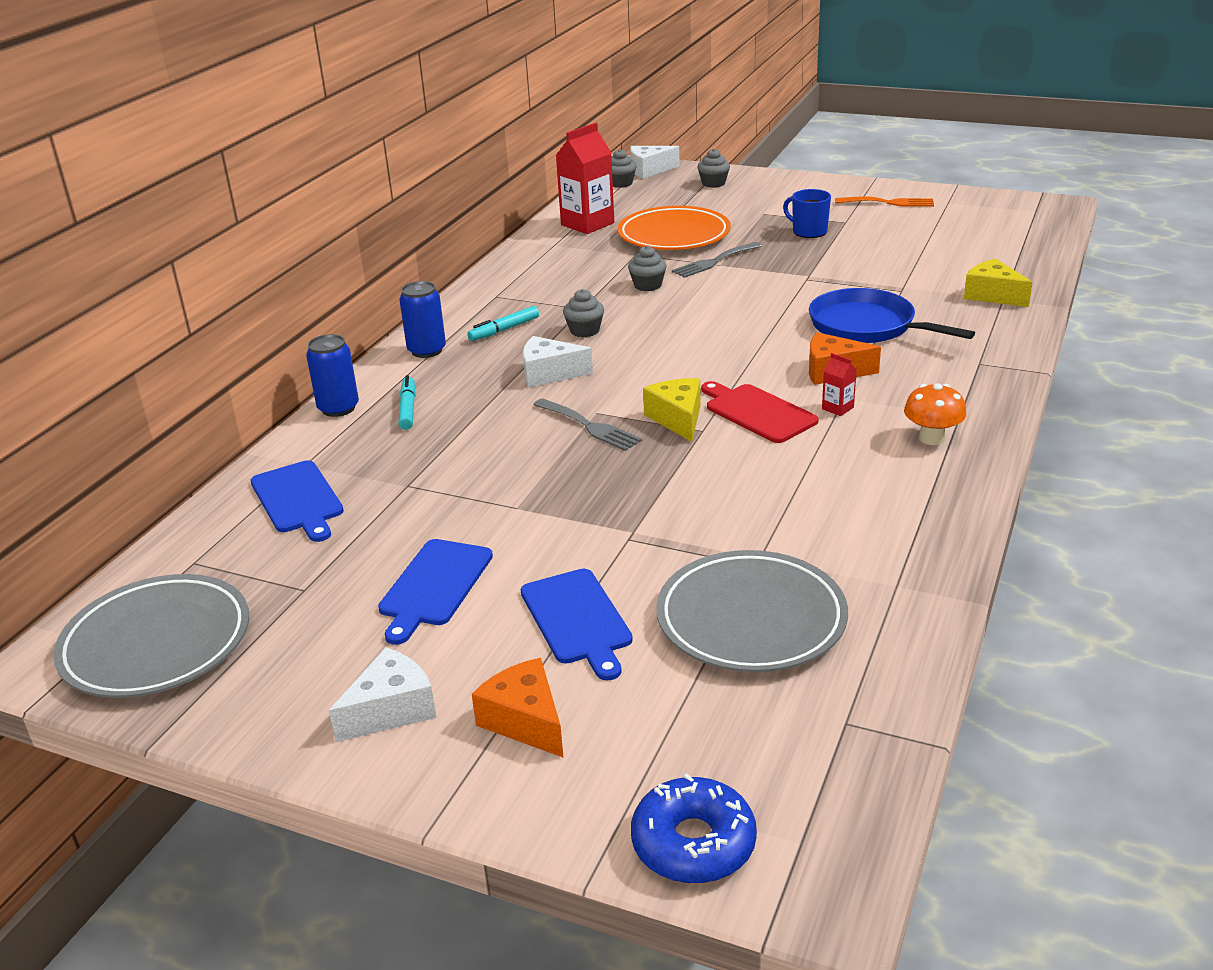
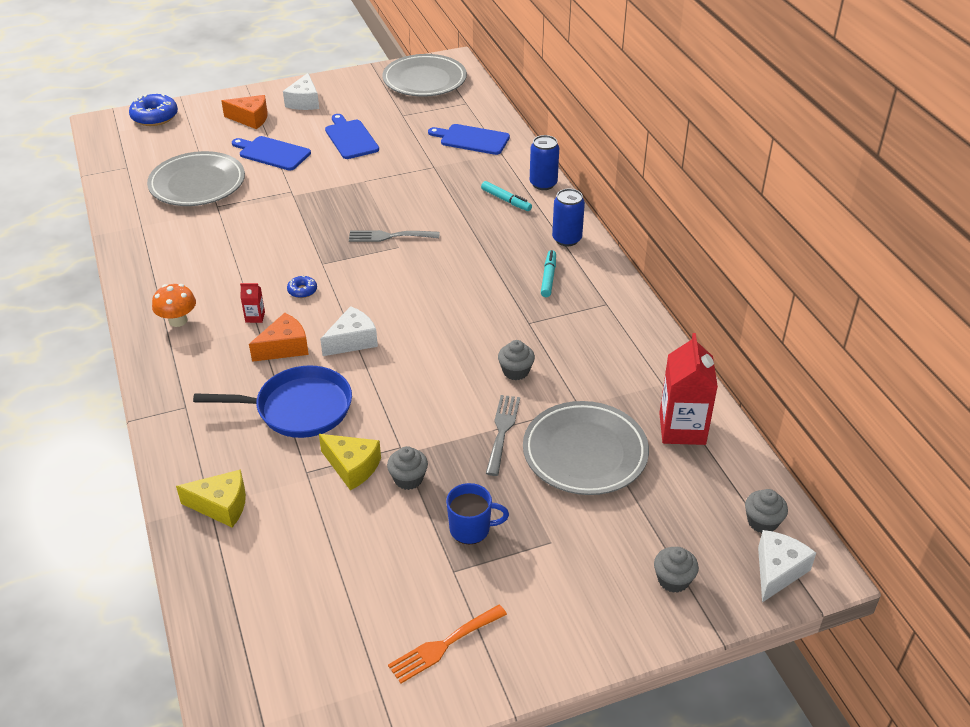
camera: 135 degrees right, 10 degrees up
white cheese [523,336,593,388] -> white cheese moved to [320,306,378,356]
grey cupcake [563,289,604,337] -> grey cupcake moved to [387,446,428,490]
orange plate [617,206,731,250] -> grey plate [523,401,649,495]
yellow cheese [643,378,701,442] -> yellow cheese moved to [319,434,381,490]
red cutting board [701,381,819,443] -> blue donut [287,276,317,298]

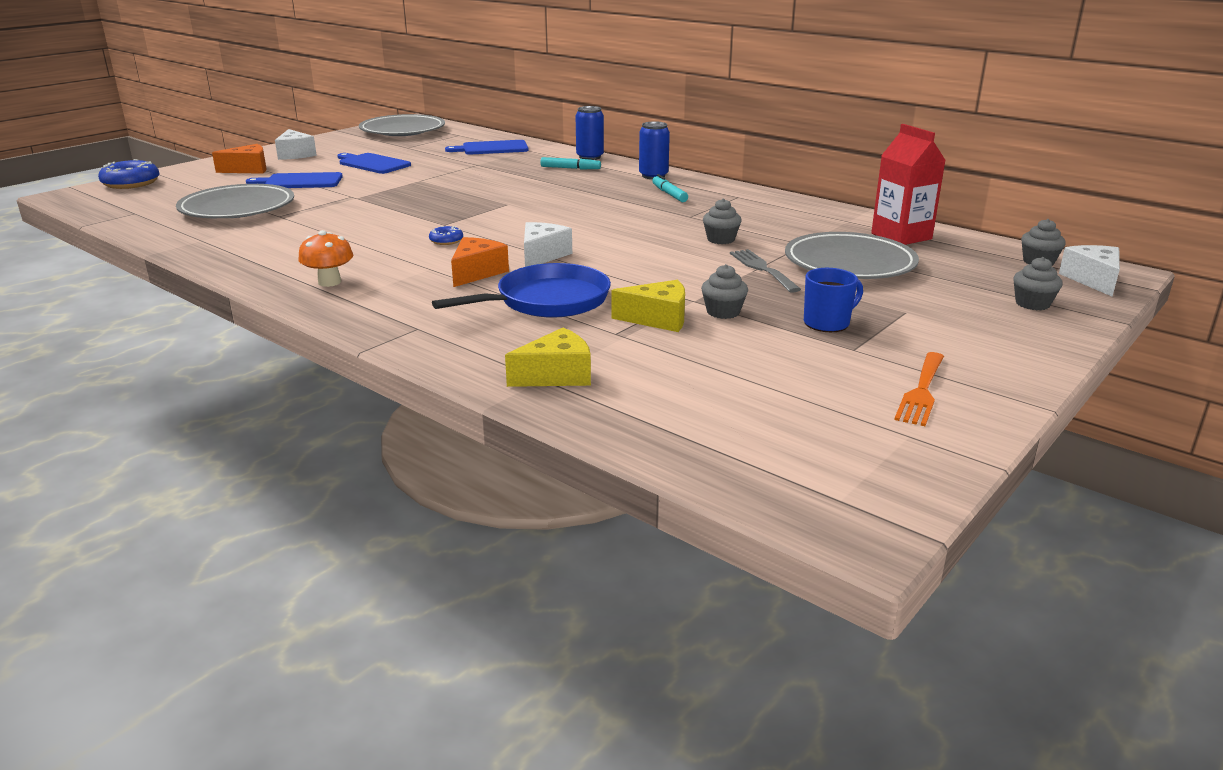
camera: 30 degrees left, 15 degrees down
red carton [240,283,265,323] -> none
grey fork [349,230,440,242] -> none

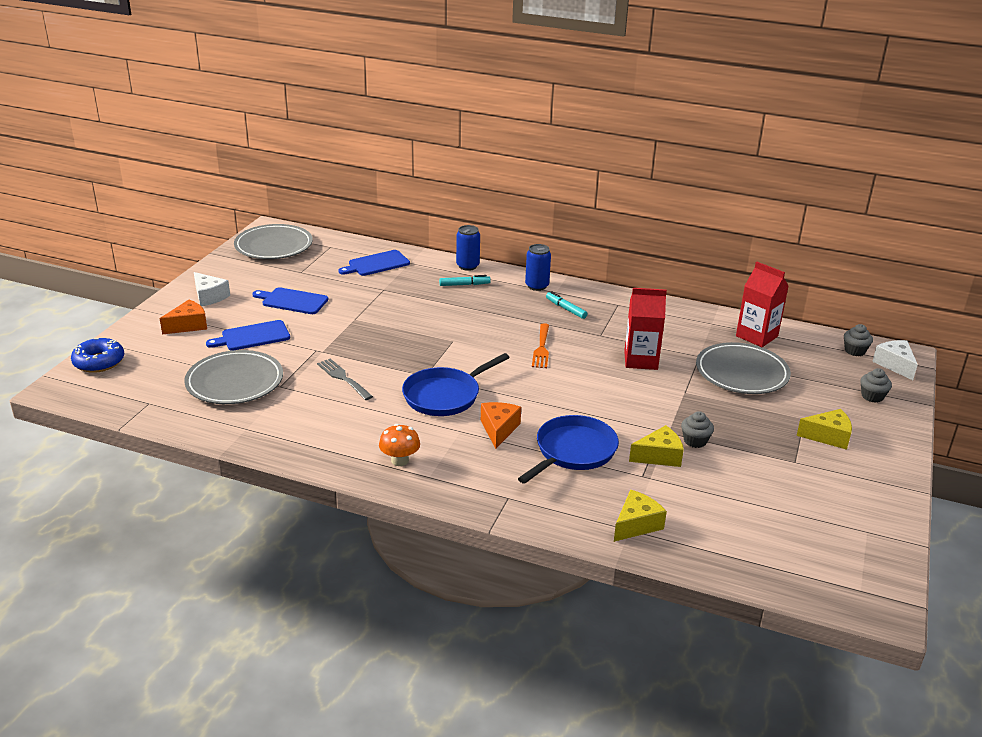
camera: 20 degrees left, 5 degrees up
blue donut [429,226,463,245] -> blue pan [402,353,510,416]
white cheese [524,222,572,267] -> none
grey cupcake [703,199,742,244] -> red carton [624,288,667,370]
grey fork [730,249,801,293] -> grey fork moved to [317,359,373,400]
blue mug [804,268,863,332] -> none
orange fork [894,352,944,426] -> orange fork moved to [532,323,549,368]
none -> yellow cheese [796,409,852,450]

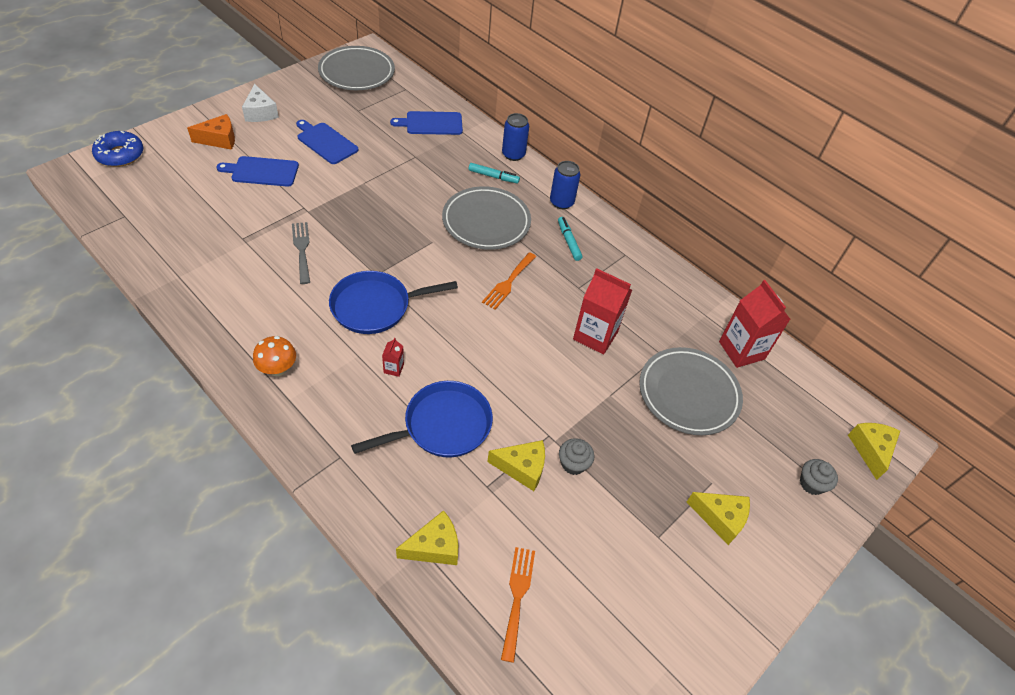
camera: 20 degrees right, 20 degrees up
grey plate [184,350,283,404] -> grey plate moved to [442,186,531,250]
orange cheese [481,402,521,449] -> red carton [382,338,404,377]
grey cupcake [844,324,873,356] -> none
white cheese [872,340,918,380] -> yellow cheese [848,423,900,480]
none -> orange fork [501,547,535,663]

